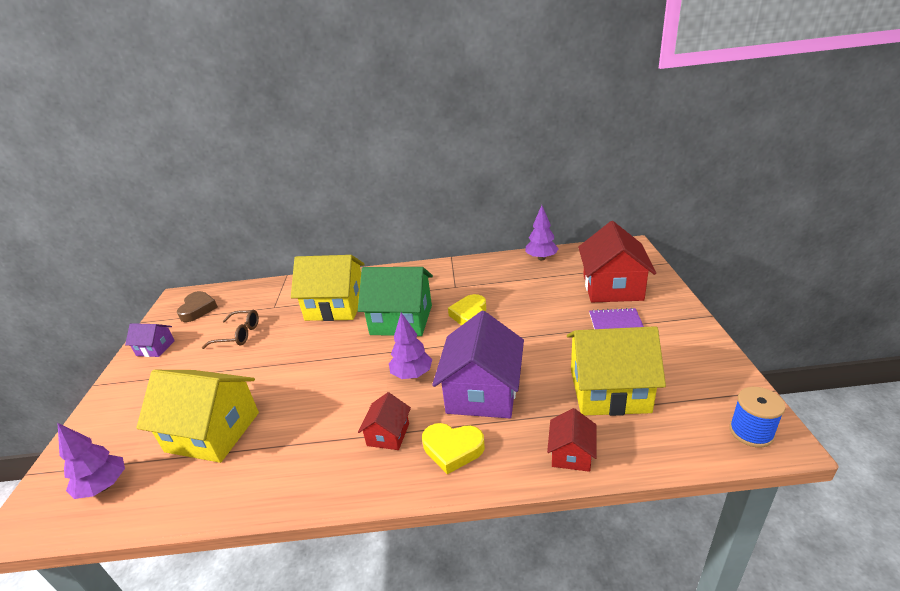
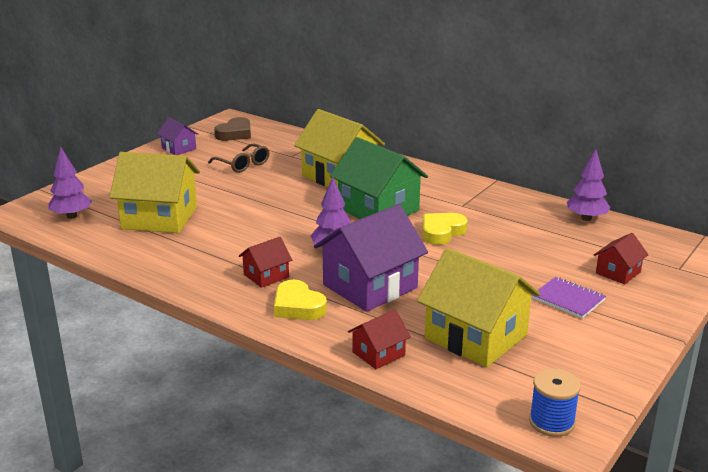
camera: 35 degrees right, 5 degrees down
yellow house [136,370,259,463] -> yellow house turned 45 degrees counterclockwise [109,152,200,233]
red house [578,221,656,302] -> red house [594,233,648,284], size x0.50

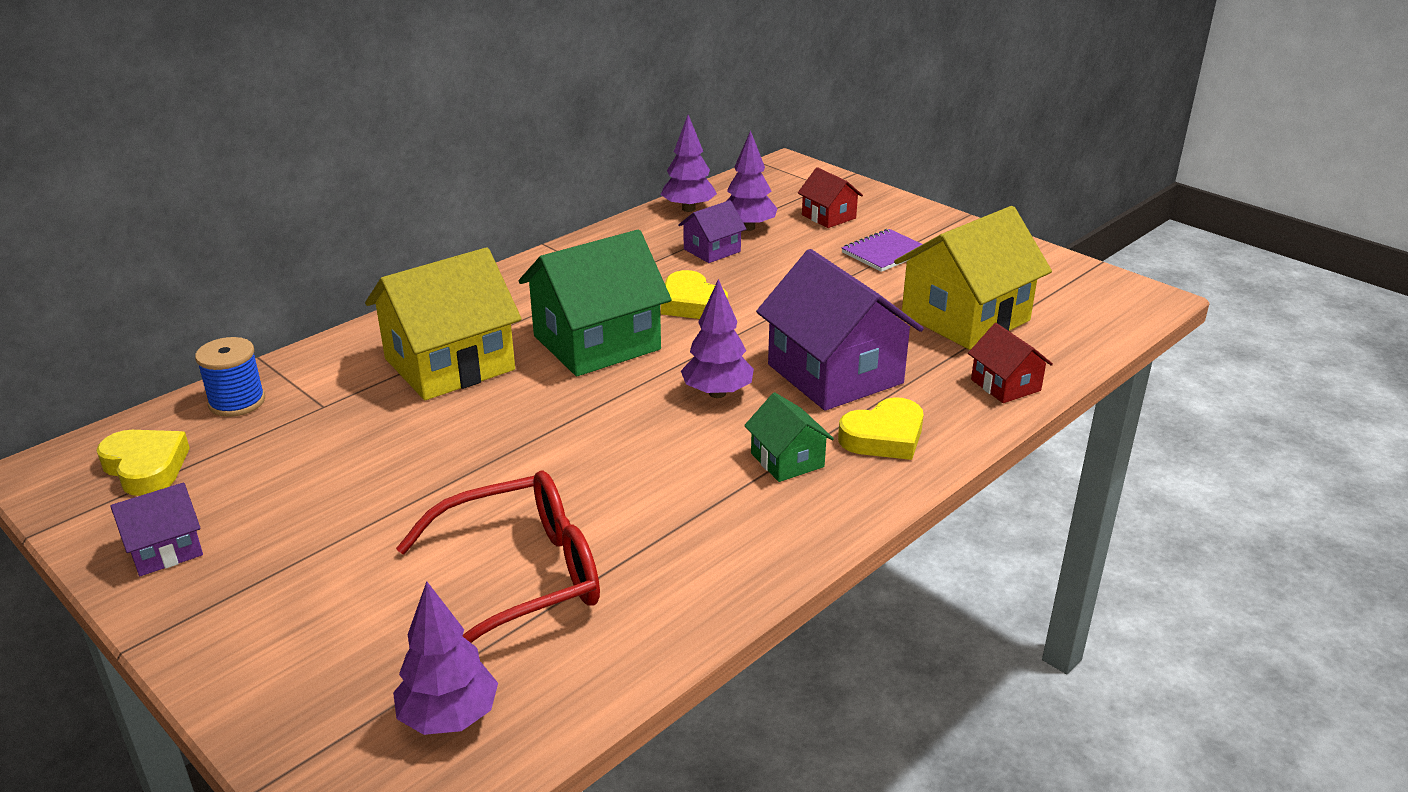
camera: 80 degrees left, 5 degrees up
yellow house [109,152,200,233] -> red glasses [396,471,600,643]
brown glasses [208,143,269,173] -> none
brown heart [214,117,251,141] -> yellow heart [96,430,190,496]
red house [239,237,292,288] -> green house [744,392,834,482]
blue spool [529,369,581,437] -> blue spool moved to [195,337,265,417]
none -> purple house [678,200,746,263]
none -> purple tree [727,130,778,231]

